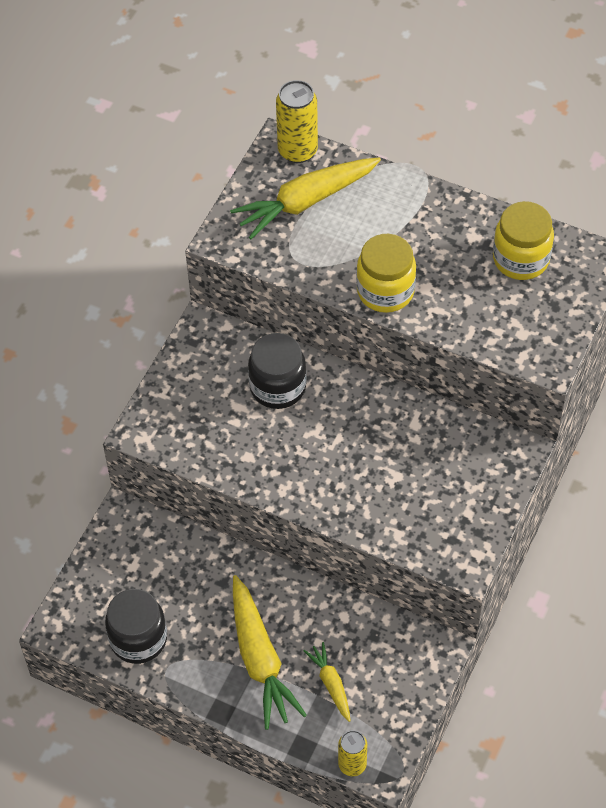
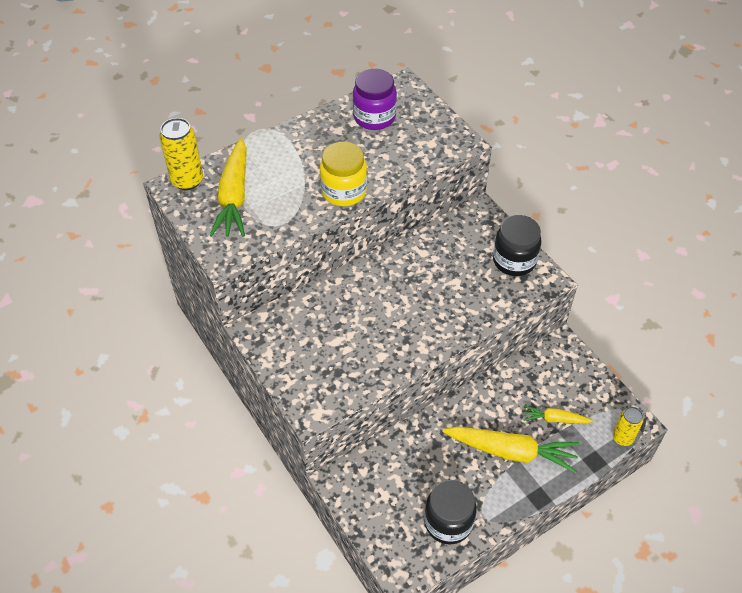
camera: 60 degrees left, 5 degrees down
black jar [248,333,307,409] -> black jar moved to [493,215,541,276]
yellow jar [493,201,554,280] -> purple jar [353,69,397,130]

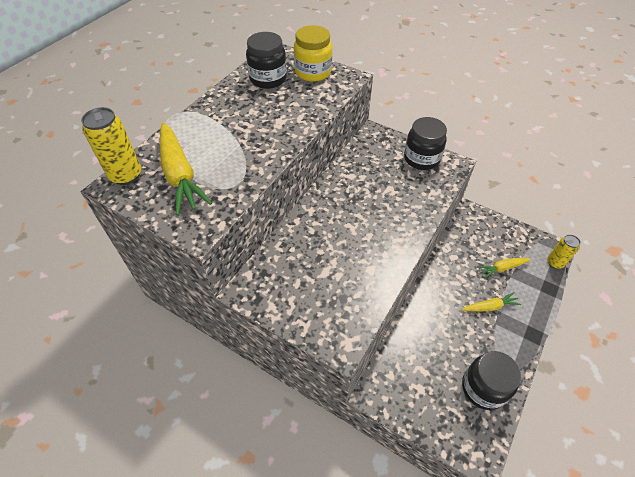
camera: 25 degrees left, 0 degrees up
yellow jar [320,142,367,206] -> yellow jar moved to [294,25,332,82]
purple jar [353,69,397,130] -> black jar [246,32,287,89]
yellow carrot [442,427,579,473] -> yellow carrot [462,292,521,312], size x0.52

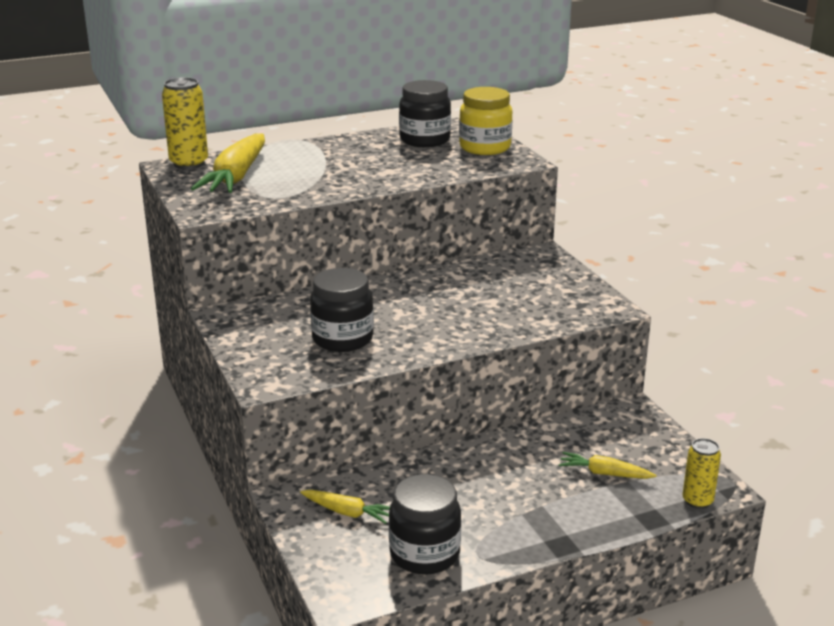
camera: 35 degrees right, 25 degrees down
black jar [404,117,447,170] -> black jar moved to [310,268,374,352]
yellow carrot [462,292,521,312] -> yellow carrot moved to [300,490,390,524]

